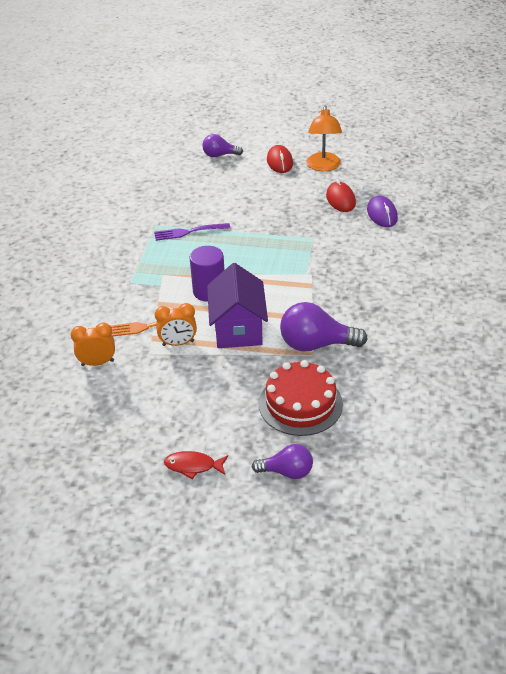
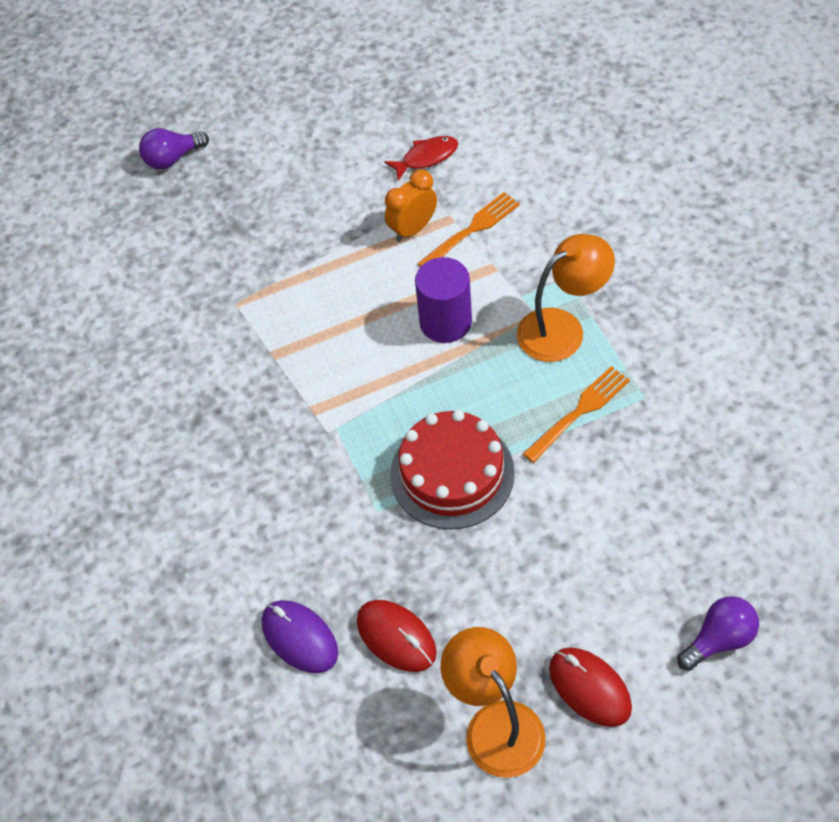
camera: 150 degrees right, 15 degrees up
orange clock [71,322,115,366] -> none
purple fork [154,223,230,241] -> orange fork [523,366,630,463]
red fish [164,451,228,479] -> red fish moved to [384,136,458,181]
purple house [207,263,268,348] -> none
red cake [259,360,343,436] -> red cake moved to [390,410,515,529]
purple light bulb [280,302,368,351] -> none
none -> orange lamp [517,234,615,362]

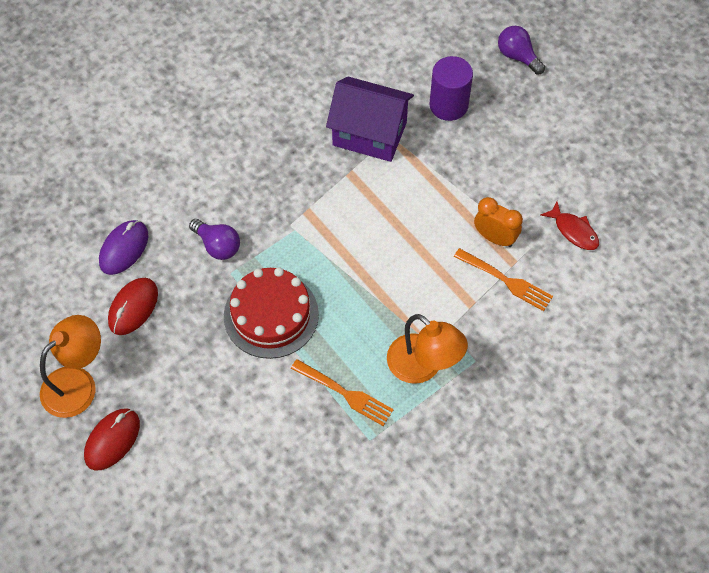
camera: 70 degrees right, 5 degrees up
purple cylinder [415,257,472,343] -> purple cylinder moved to [429,56,473,121]
purple light bulb [677,596,759,671] -> purple light bulb moved to [189,219,240,260]
none -> purple house [326,76,414,162]

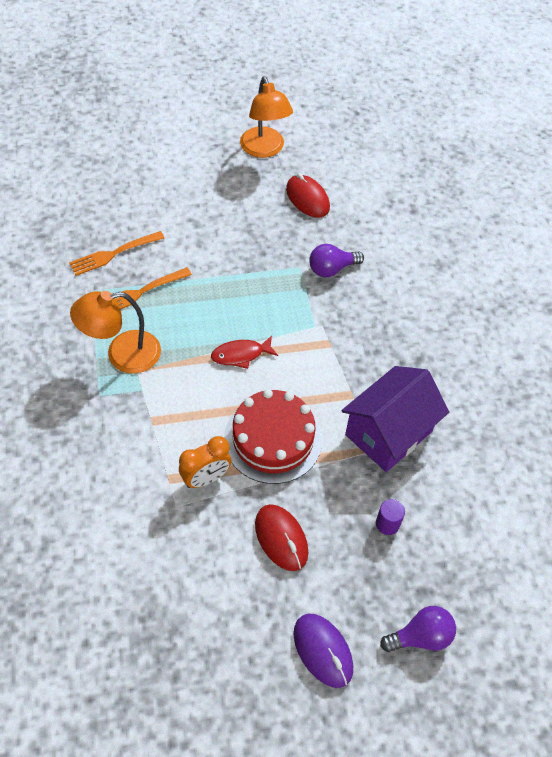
camera: 115 degrees right, 5 degrees down
red mouse [84,409,140,470] -> red mouse moved to [255,504,308,571]
purple mouse [99,220,149,275] -> purple mouse moved to [294,614,353,688]
red cake [224,268,319,359] -> red cake moved to [224,389,322,484]
purple cylinder [429,56,473,121] -> purple cylinder [376,499,405,535], size x0.52
orange fork [454,248,553,311] -> orange fork moved to [69,231,164,276]
red fish [540,201,599,250] -> red fish moved to [211,335,278,369]

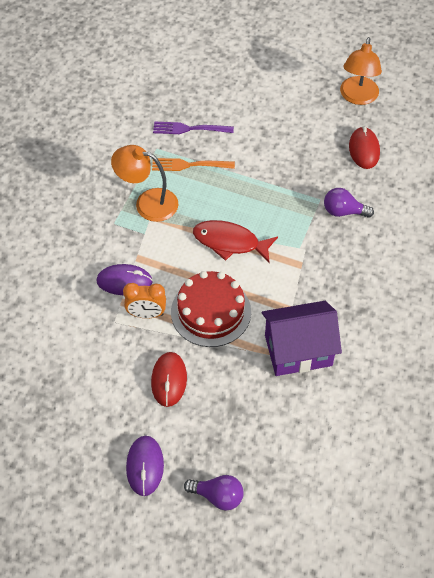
camera: 35 degrees right, 0 degrees up
orange fork [69,231,164,276] -> purple fork [153,122,234,134]
red fish [211,335,278,369] -> red fish [193,220,278,262], size x1.54
purple cylinder [376,499,405,535] -> none
none -> purple mouse [97,264,153,295]

